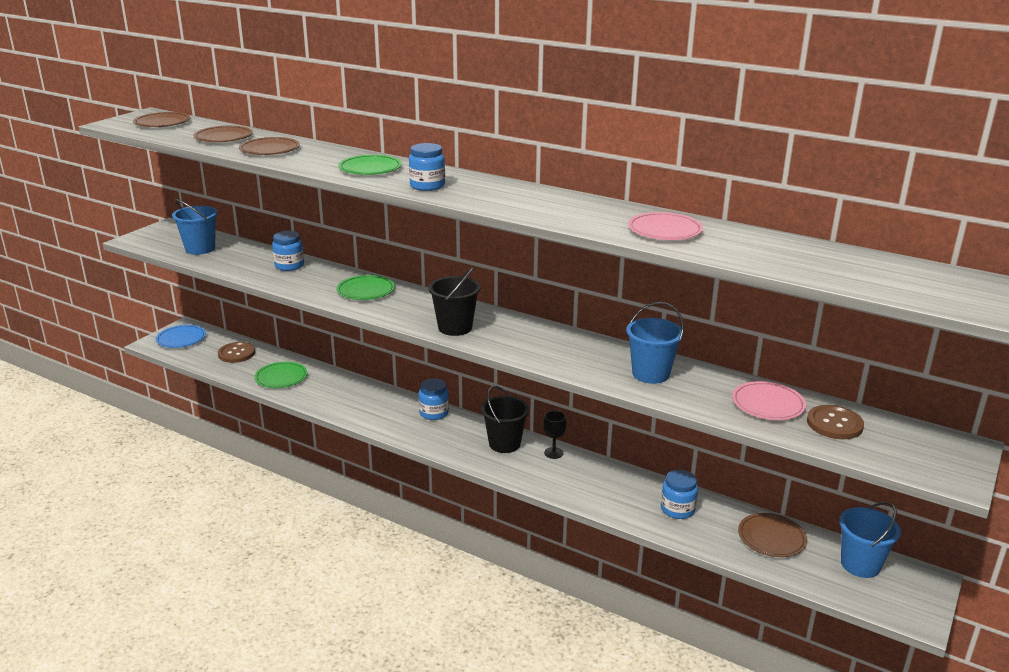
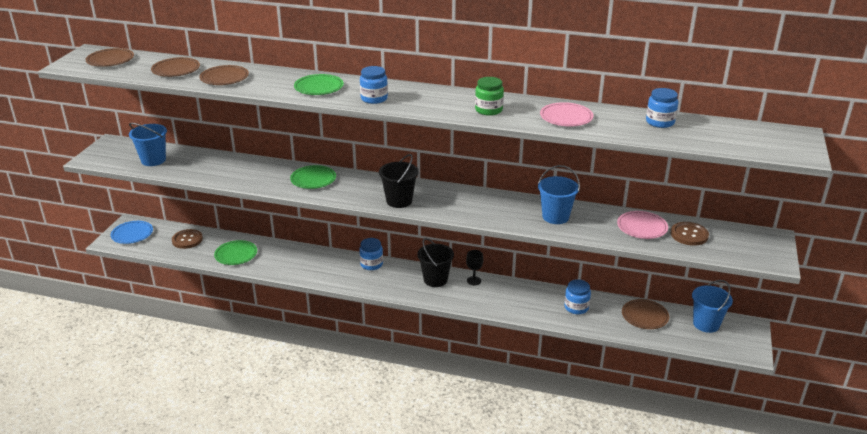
camera: 15 degrees left, 5 degrees up
blue jar [272,231,304,271] -> blue jar moved to [646,88,678,128]
none -> green jar [475,77,504,116]

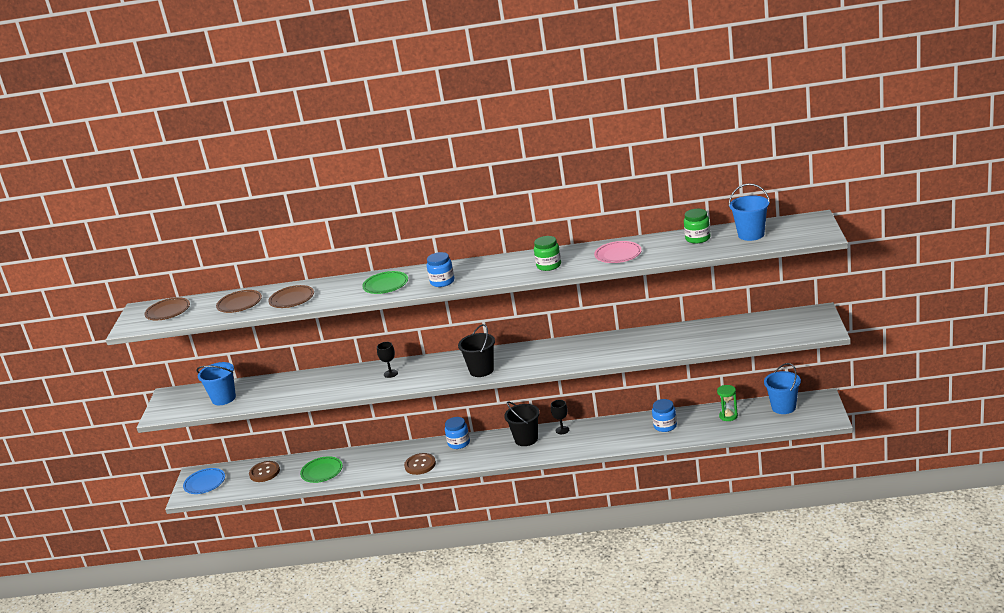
camera: 10 degrees left, 5 degrees down
green plate [290,165,336,189] -> black goblet [377,342,398,378]
blue bucket [538,165,580,224] -> blue bucket moved to [729,183,770,241]
pink plate [617,211,668,239] -> none
brown plate [622,299,669,329] -> green hourglass [717,385,738,421]
blue jar [646,88,678,128] -> green jar [684,209,710,244]
brown button [671,222,709,246] -> brown button moved to [404,453,436,475]

